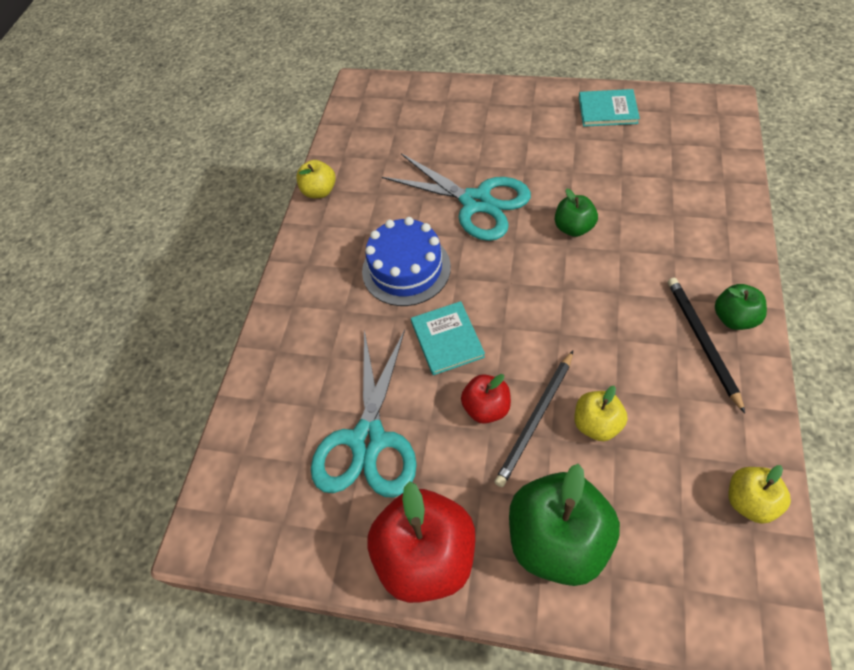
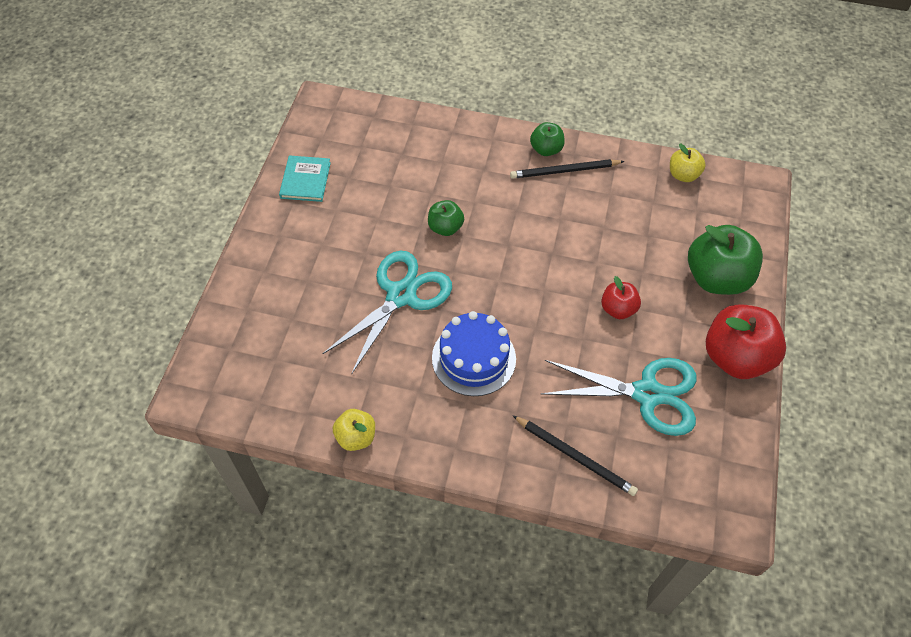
camera: 95 degrees left, 0 degrees up
turquoise book [411,301,485,375] -> none
black pencil [494,351,573,487] -> black pencil moved to [513,416,638,496]
yellow apple [574,386,628,441] -> none

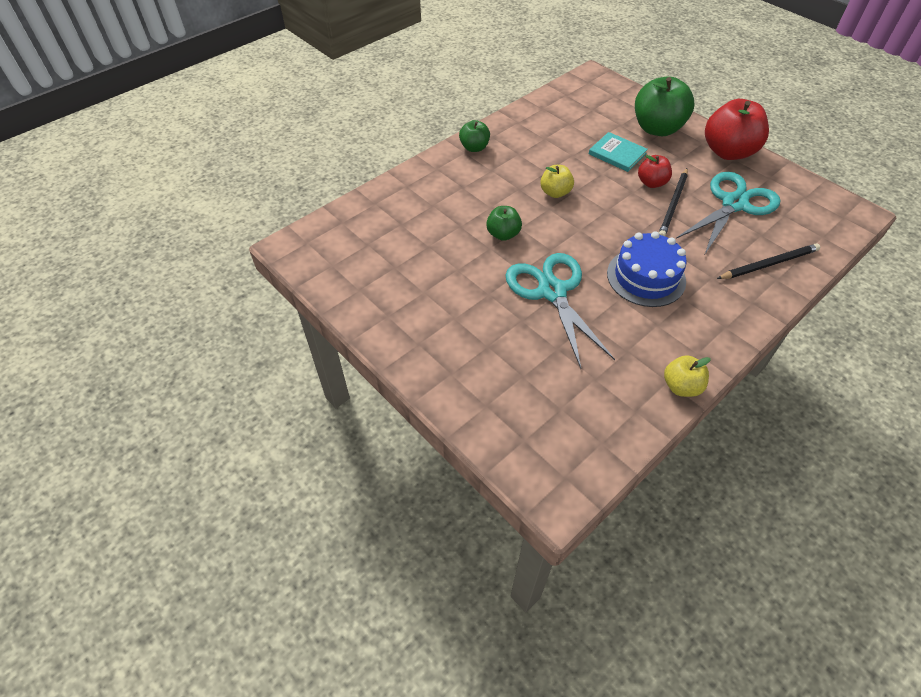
camera: 55 degrees left, 5 degrees down
turquoise book [279,155,331,202] -> turquoise book moved to [589,132,648,172]
black pencil [510,159,625,179] -> black pencil moved to [659,168,688,236]
yellow apple [670,144,706,182] -> yellow apple moved to [540,165,574,198]

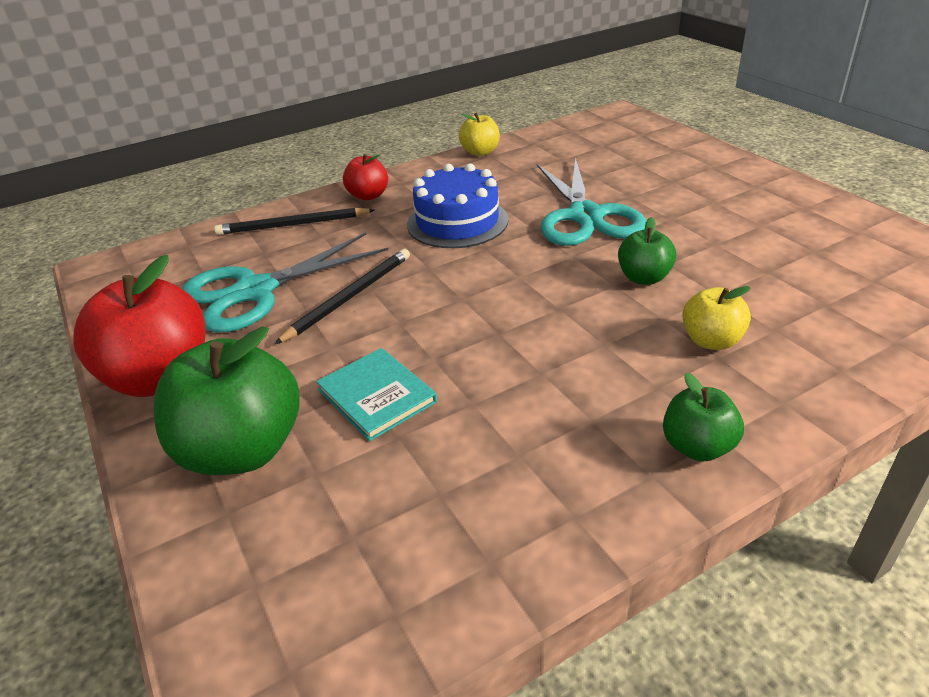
camera: 165 degrees left, 15 degrees down
yellow apple [540,165,574,198] -> yellow apple moved to [682,286,751,350]
red apple [638,155,672,188] -> red apple moved to [343,154,388,200]

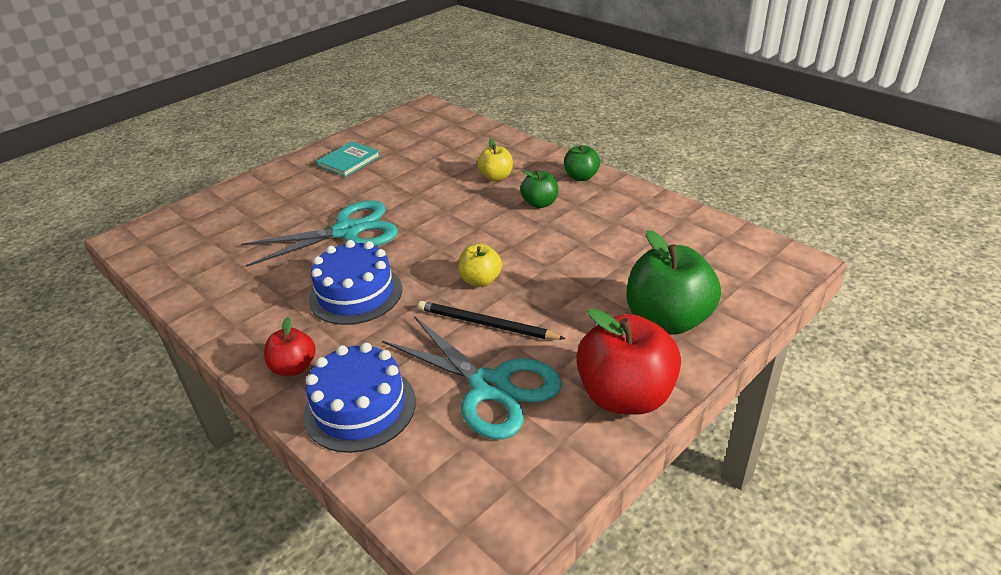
camera: 105 degrees left, 0 degrees up
black pencil [214,208,374,235] -> blue cake [303,343,416,453]
turquoise book [316,348,437,441] -> turquoise book moved to [316,141,380,177]
yellow apple [459,113,500,156] -> yellow apple moved to [458,244,502,287]
green apple [618,217,676,285] -> green apple moved to [520,170,558,208]

